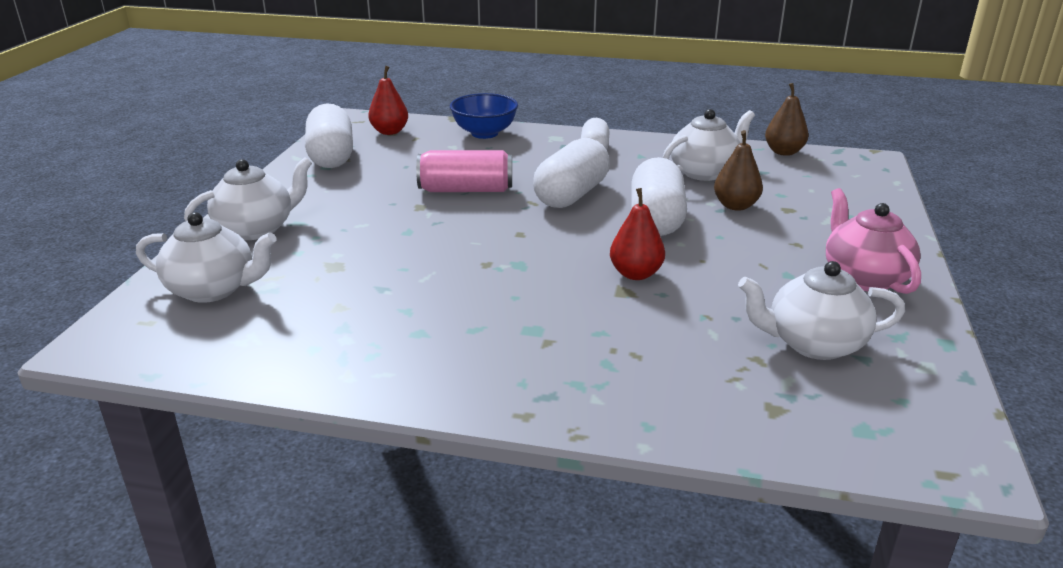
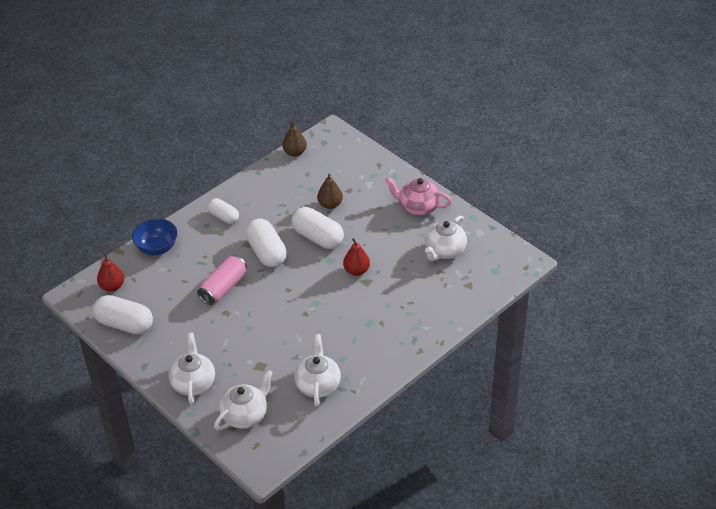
camera: 55 degrees left, 15 degrees up
white teapot [662,109,755,181] -> white teapot moved to [294,334,341,407]

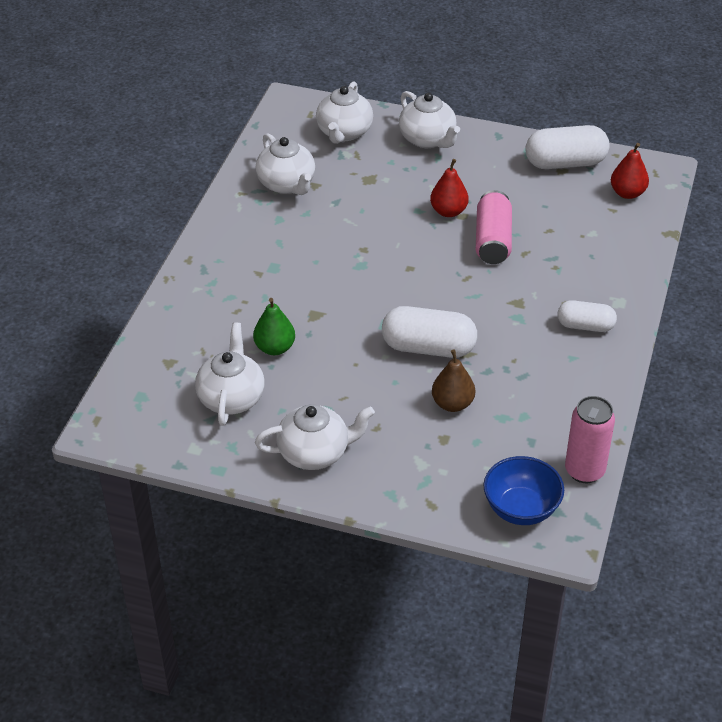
camera: 150 degrees right, 0 degrees up
blue bowl [132,218,177,255] -> blue bowl moved to [483,456,564,525]
white capsule [245,219,287,267] -> none
brown pear [282,121,307,156] -> pink can [565,396,615,483]
red pear [343,238,370,276] -> red pear moved to [430,159,469,217]
pink teapot [385,177,452,215] -> white teapot [255,405,375,470]
none -> green pear [253,298,295,355]

